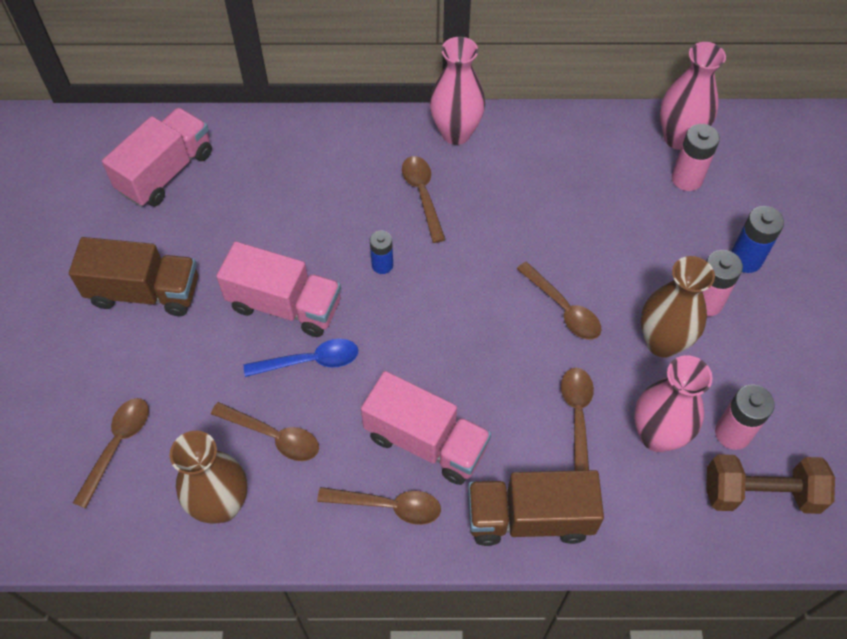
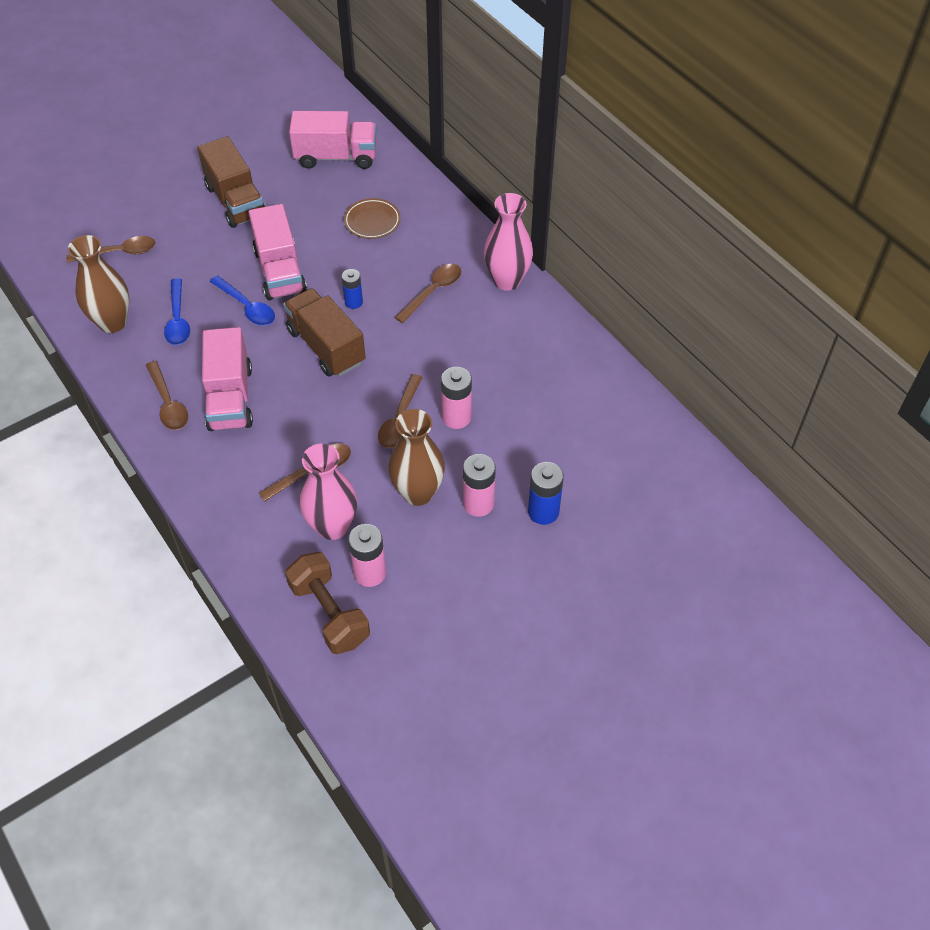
camera: 55 degrees right, 5 degrees down
brown spoon [211,402,319,461] -> blue spoon [164,278,190,345]
brown truck [468,470,604,546] -> brown truck moved to [283,288,366,377]
pink vase [660,42,726,150] -> none
pink battery [672,124,720,191] -> pink battery moved to [441,367,472,429]
none -> brown plate [344,198,401,239]

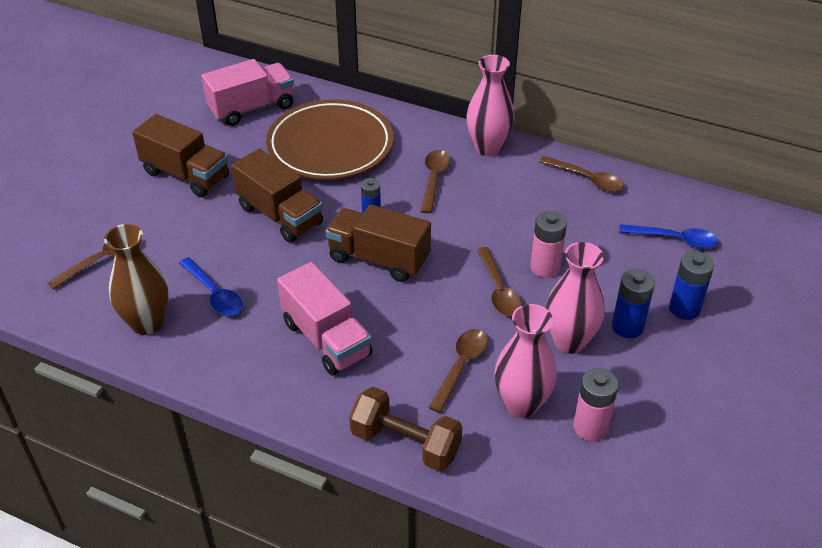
camera: 30 degrees left, 10 degrees down
brown spoon [146,361,188,430] -> brown spoon moved to [539,156,624,192]
blue spoon [210,275,275,325] -> blue spoon moved to [619,224,719,248]
pink truck [248,204,307,300] -> brown truck [231,149,323,243]
brown dumbbell [285,552,370,654] -> brown dumbbell moved to [349,387,462,471]
brown plate [344,198,401,239] -> brown plate [266,99,393,180], size x2.20
brown vase [388,409,445,506] -> pink vase [545,242,605,354]
pink battery [463,454,496,517] -> blue battery [612,269,655,338]

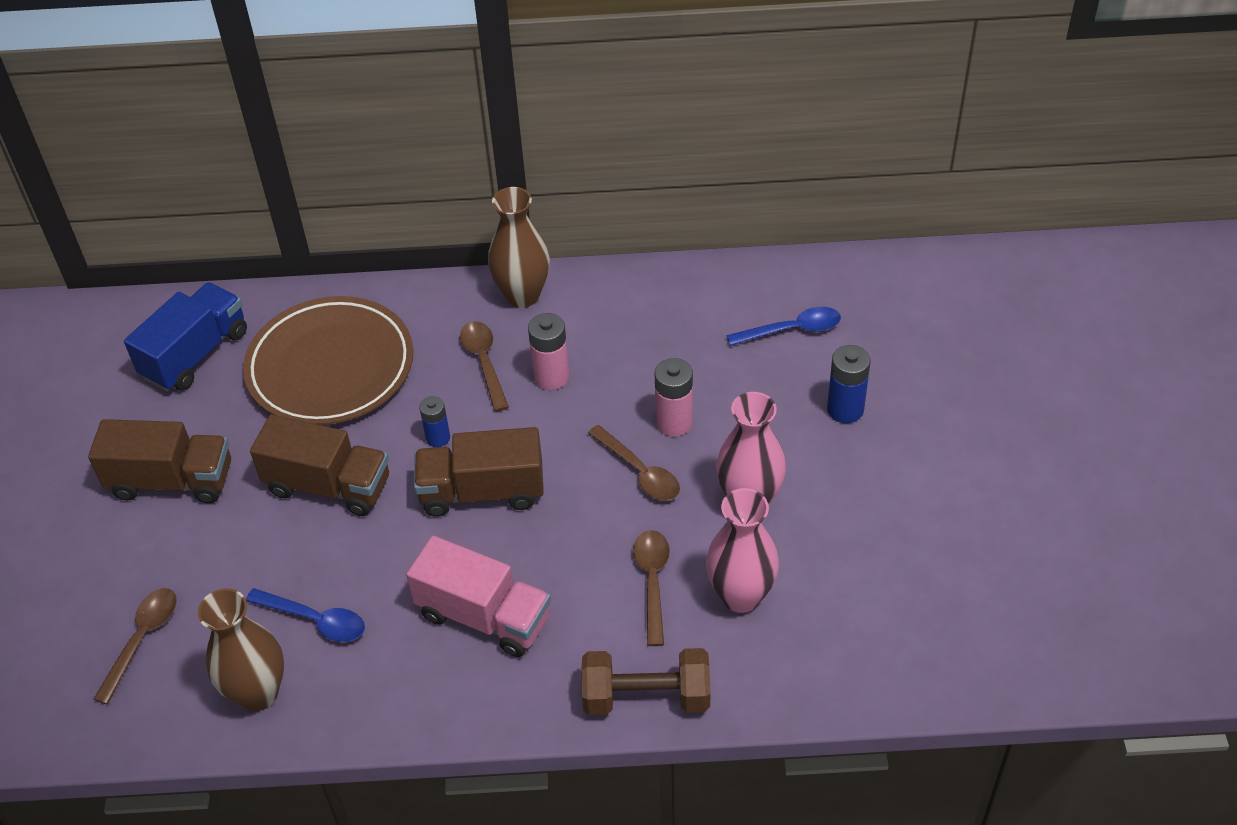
camera: 25 degrees left, 5 degrees up
pink truck [201,59,294,126] -> blue truck [124,282,247,391]
pink vase [466,55,515,156] -> brown vase [488,187,550,308]
brown spoon [539,156,624,192] -> none
pink battery [573,368,619,441] -> pink battery moved to [528,313,569,390]
blue battery [612,269,655,338] -> none

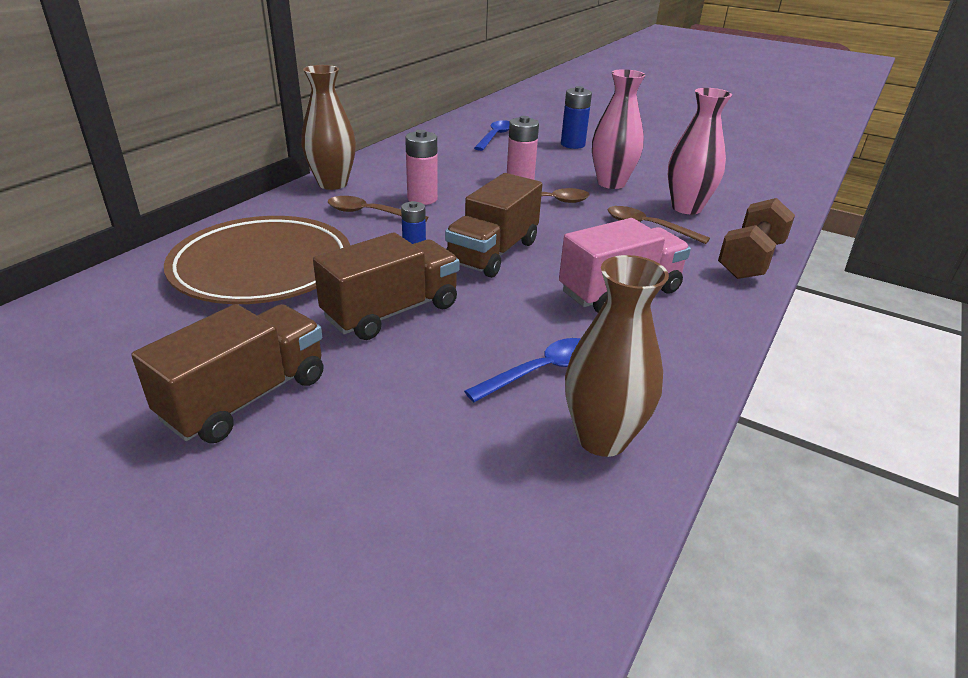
camera: 60 degrees left, 15 degrees down
brown spoon [93,588,177,704] -> none
blue truck [124,282,247,391] -> none

